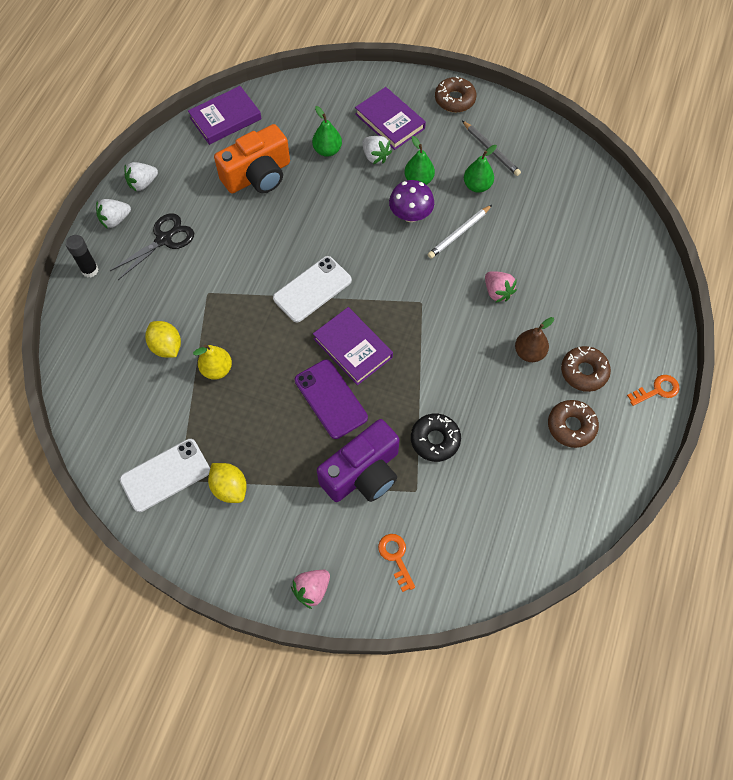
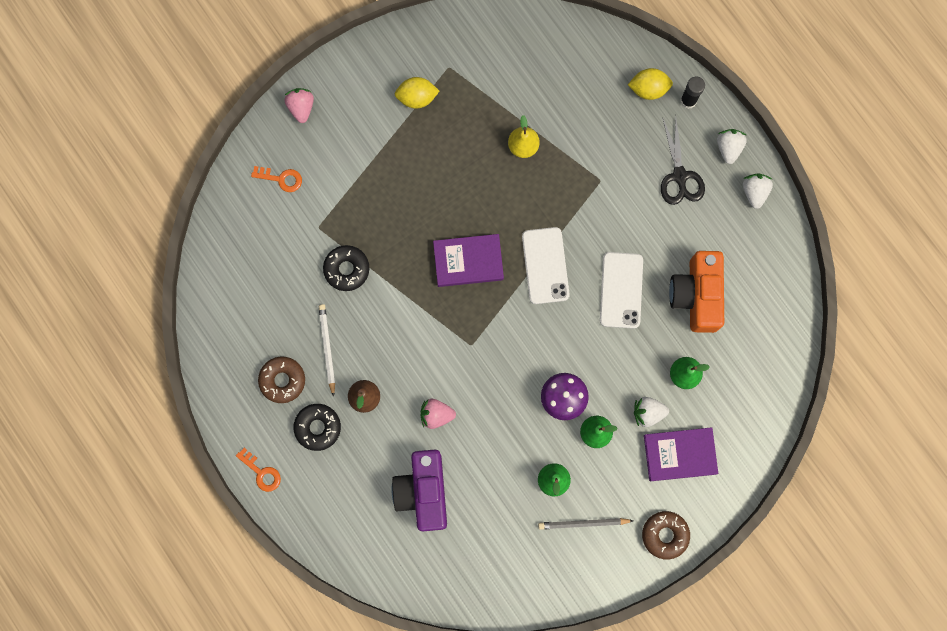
camera: 125 degrees right, 15 degrees up
white phone [120,439,210,512] -> white phone moved to [600,252,643,329]
yellow lemon [145,321,181,358] -> yellow lemon moved to [628,68,673,100]
purple book [188,86,261,145] -> none
purple phone [295,359,368,439] -> none
purple camera [317,419,400,502] -> purple camera moved to [392,450,447,531]
white pencil [428,205,492,259] -> white pencil moved to [319,304,335,397]
brown donut [561,346,611,392] -> black donut [293,404,341,451]
orange key [627,375,679,406] -> orange key turned 60 degrees counterclockwise [236,448,281,492]

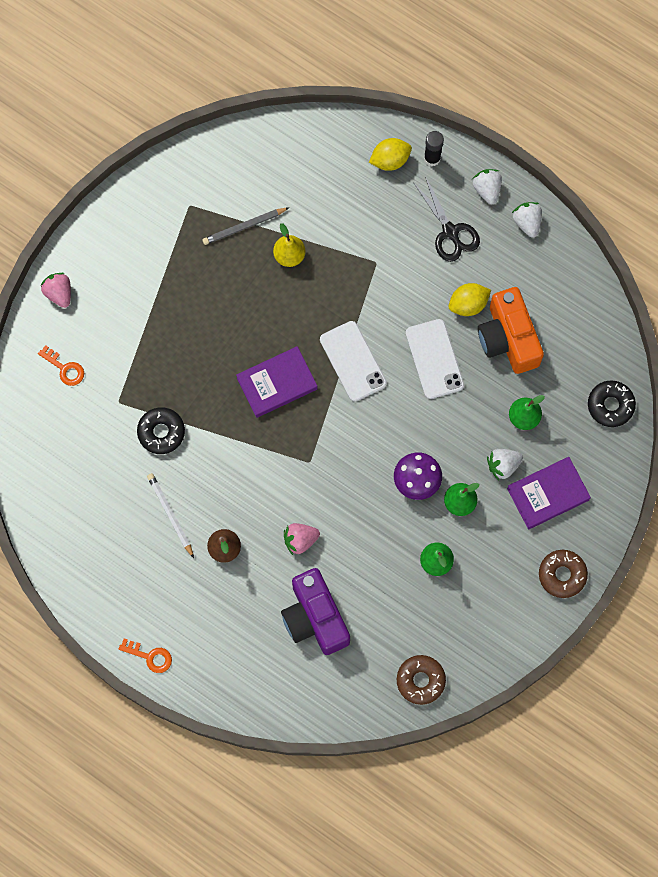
camera: 20 degrees left, 5 degrees down
orange key [251,166,302,192] -> orange key turned 45 degrees clockwise [38,345,84,386]
brown donut [258,357,305,403] -> brown donut moved to [397,655,446,705]
black donut [293,404,341,451] -> black donut moved to [588,380,636,427]
yellow lemon [394,77,439,109] -> yellow lemon moved to [448,283,491,316]
grey pencil [538,518,634,530] -> grey pencil moved to [202,207,290,245]

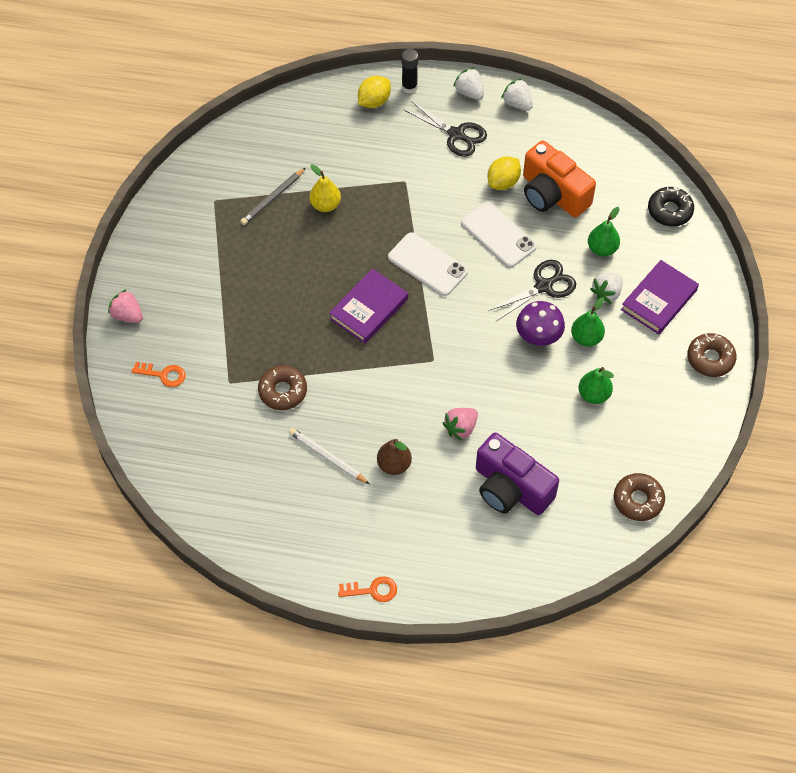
camera: 25 degrees left, 15 degrees down
black donut [137,407,185,454] -> brown donut [258,365,307,410]
none -> black scissors [488,260,576,321]

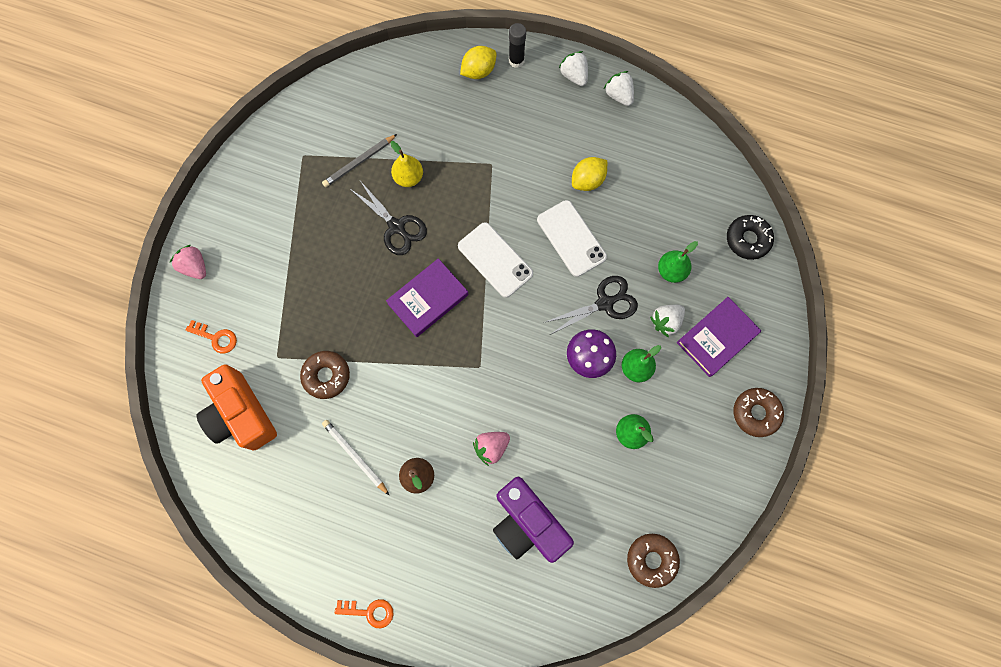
camera: 10 degrees right, 15 degrees up
black scissors [404,101,487,157] -> black scissors moved to [350,181,427,255]
orange camera [523,140,596,218] -> orange camera moved to [196,364,277,450]

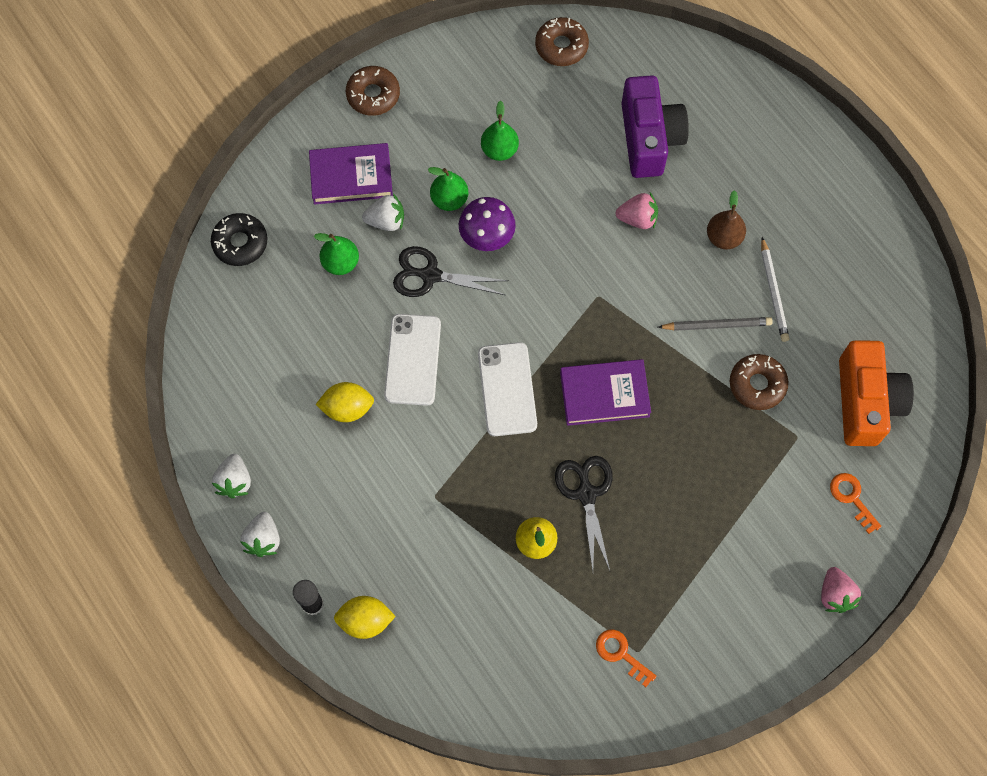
camera: 145 degrees left, 5 degrees down
grey pencil [322,134,397,187] -> grey pencil moved to [658,317,773,331]
orange key [335,599,394,628] -> orange key moved to [596,630,657,687]

